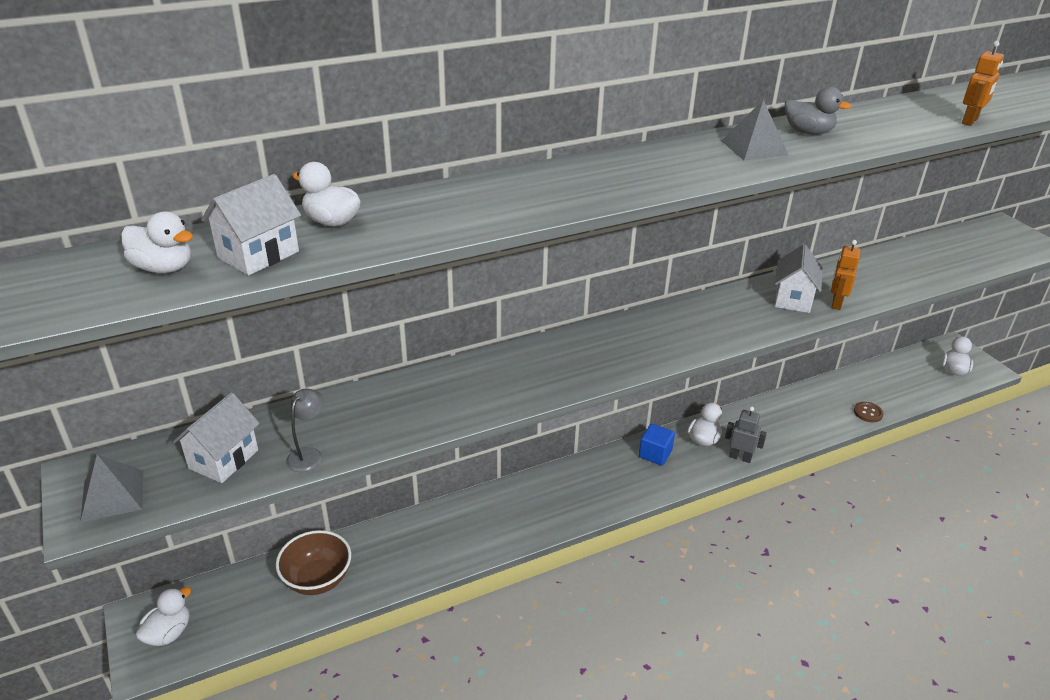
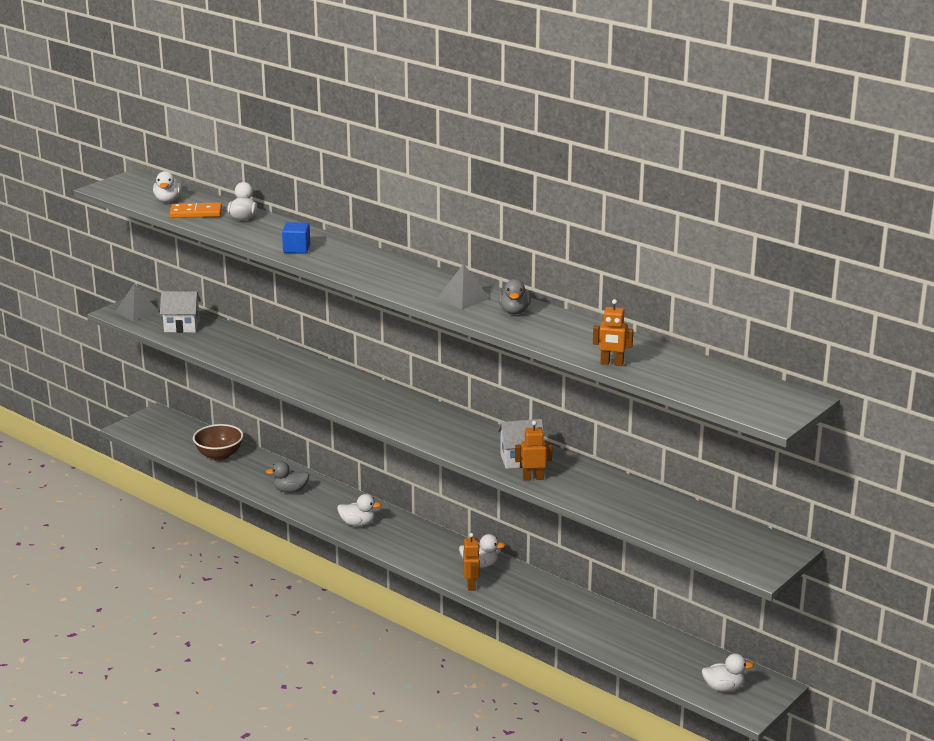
camera: 65 degrees right, 10 degrees down
white duck [136,587,191,646] -> white duck moved to [337,494,381,526]
white house [201,174,301,276] -> orange domino [170,202,222,218]
grey lamp [286,389,324,472] -> none
blue cube [639,424,675,466] -> blue cube moved to [282,222,310,254]
grey robot [725,406,767,463] -> orange robot [463,533,480,591]
brown button [854,402,883,422] -> none
none -> grey duck [266,461,309,493]

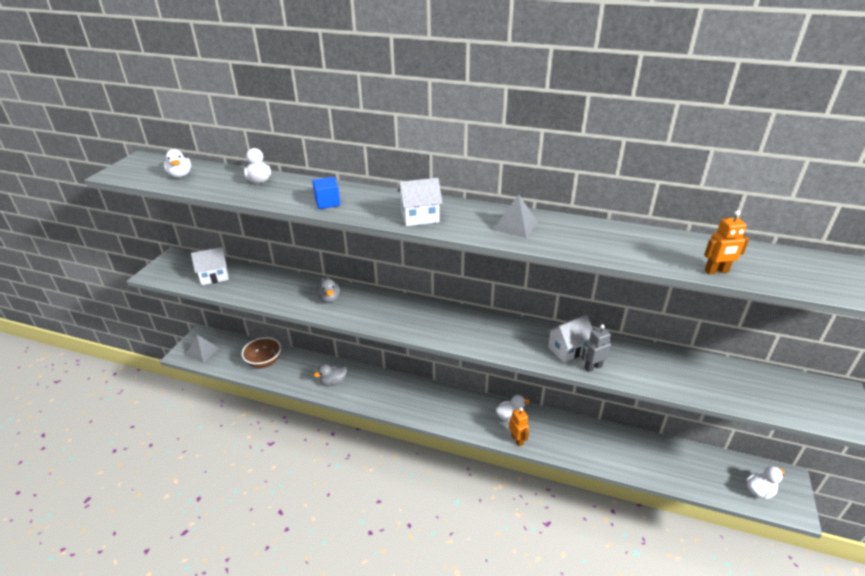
camera: 20 degrees left, 10 degrees up
grey pyramid [115,283,159,321] -> grey pyramid moved to [186,335,219,363]
orange domino [170,202,222,218] -> none
white duck [337,494,381,526] -> none
grey duck [498,279,531,314] -> grey duck moved to [315,277,340,303]
orange robot [515,421,552,481] -> grey robot [581,324,612,372]
none -> white house [397,178,442,226]

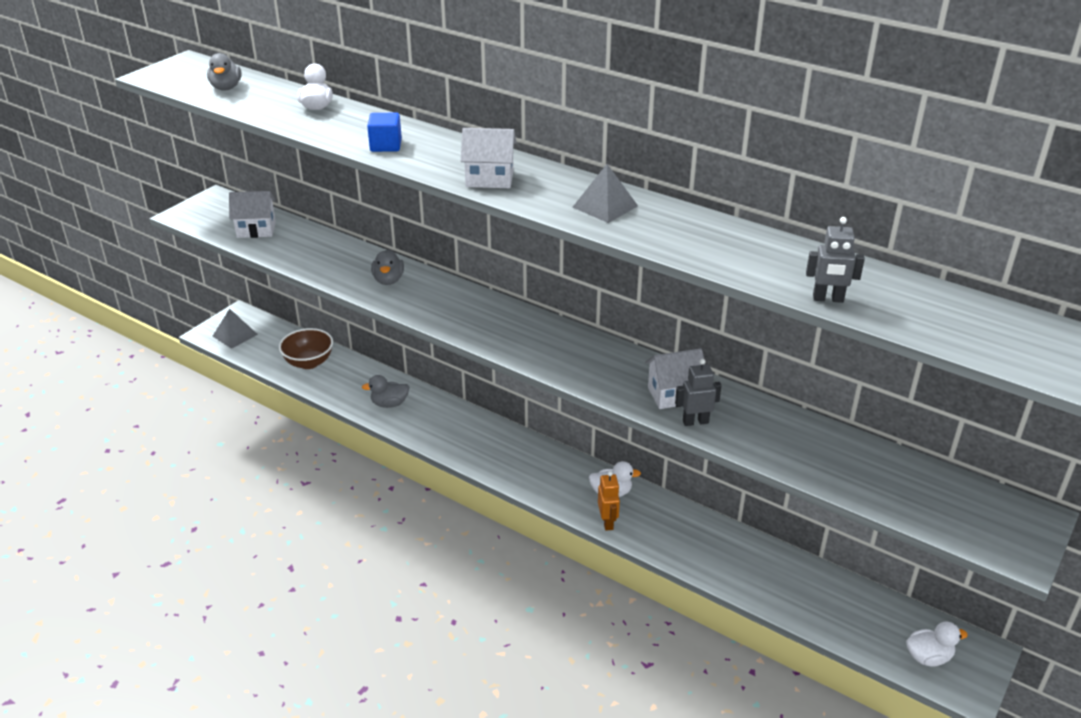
camera: 15 degrees right, 0 degrees up
white duck [164,149,191,178] -> grey duck [207,53,241,91]
orange robot [704,211,749,274] -> grey robot [806,217,865,303]

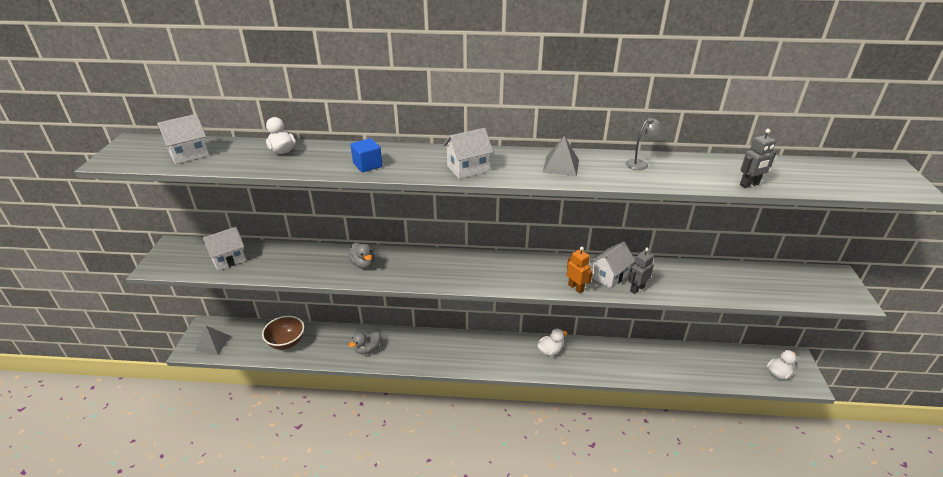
camera: 30 degrees left, 0 degrees up
grey duck [207,53,241,91] -> white house [157,114,209,164]
orange robot [598,471,620,531] -> orange robot moved to [567,247,593,293]
none -> grey lamp [626,118,663,170]

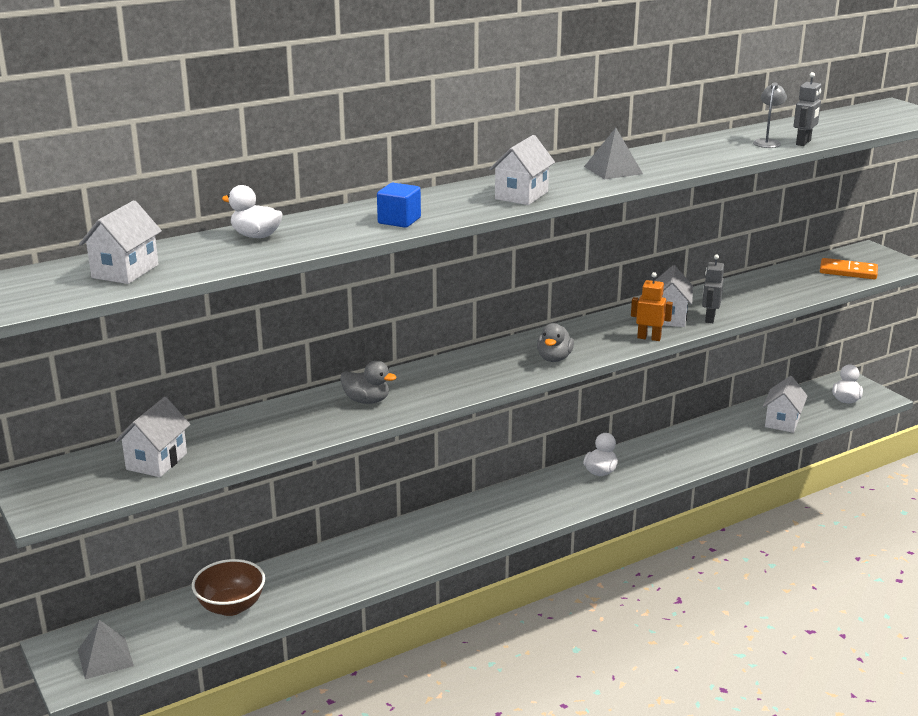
camera: 35 degrees left, 10 degrees down
grey duck [349,331,381,354] -> grey duck moved to [537,323,574,362]
grey lamp [626,118,663,170] -> grey lamp moved to [753,82,787,148]
none -> white house [763,376,807,433]
none -> orange domino [820,258,878,280]

